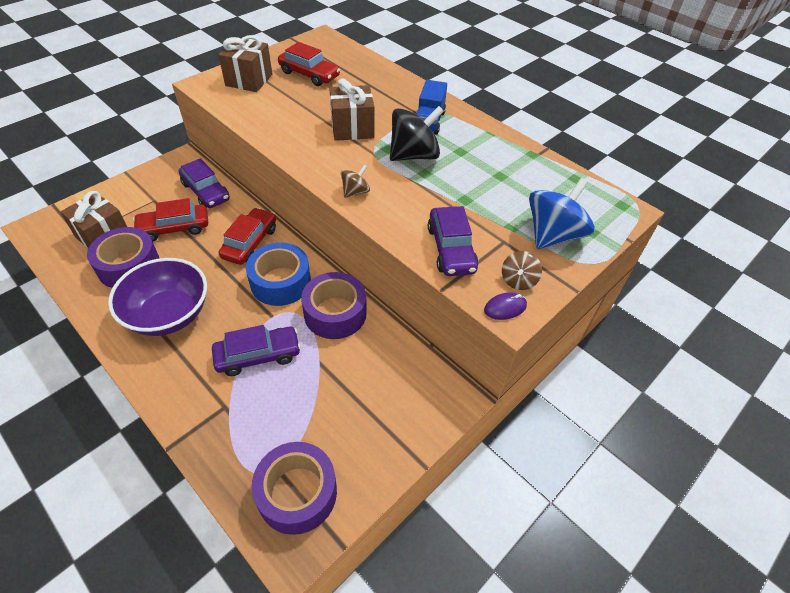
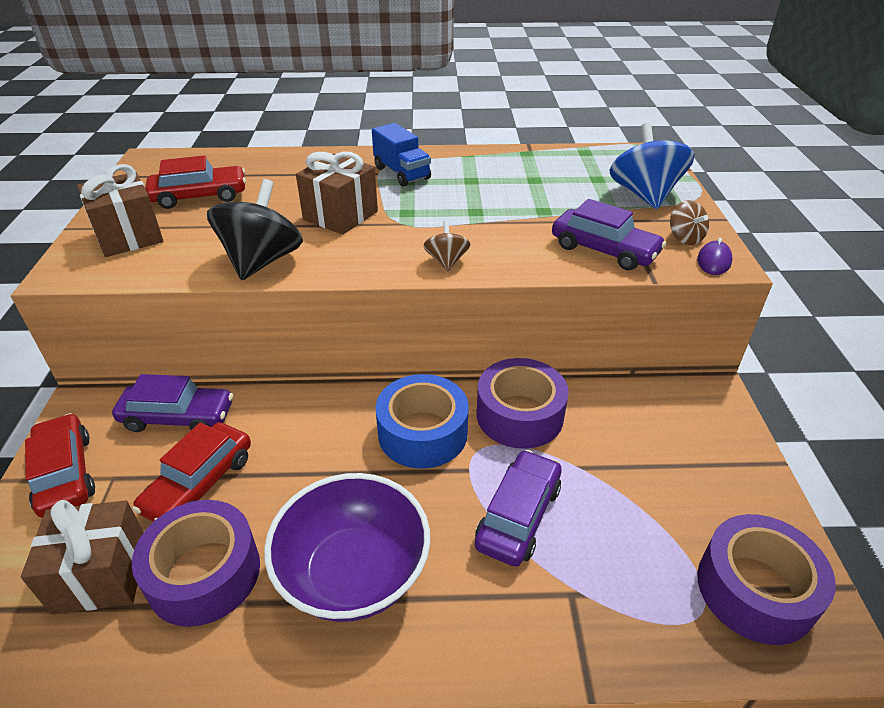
camera: 45 degrees left, 10 degrees down
red car [219,208,276,265] -> red car moved to [25,413,95,518]
black spinning top [390,106,444,161] -> black spinning top moved to [207,179,303,280]

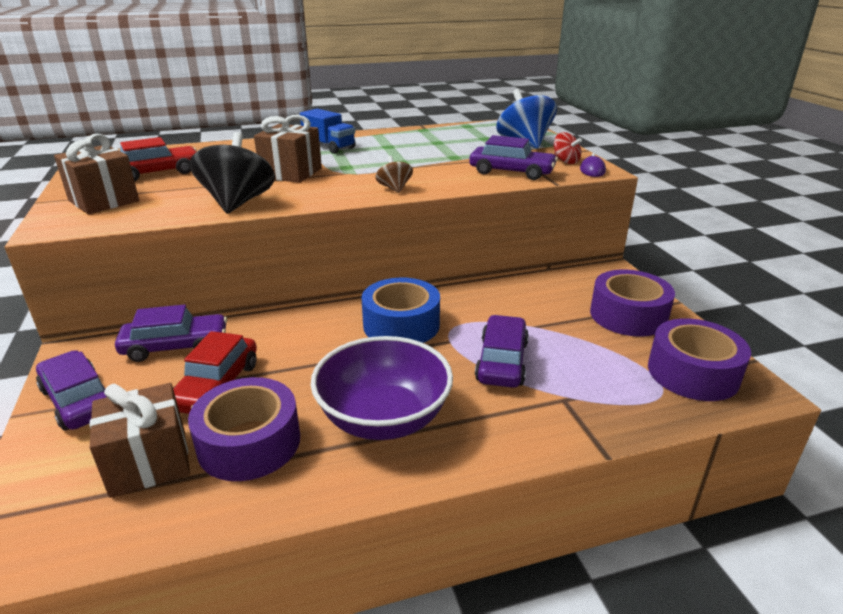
camera: 15 degrees left, 10 degrees down
red car [25,413,95,518] -> purple car [36,350,106,431]
purple tape [477,358,569,449] -> purple tape moved to [590,270,675,337]
brown spinning top [670,200,709,245] -> red spinning top [554,132,582,164]

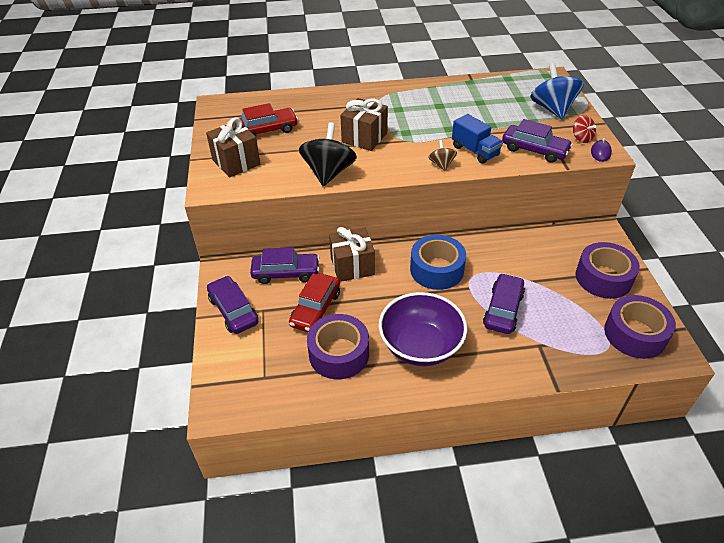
camera: 10 degrees right, 15 degrees up
brown gift [89,383,190,498] -> brown gift moved to [329,227,375,282]
blue truck [300,109,356,154] -> blue truck moved to [452,114,503,164]

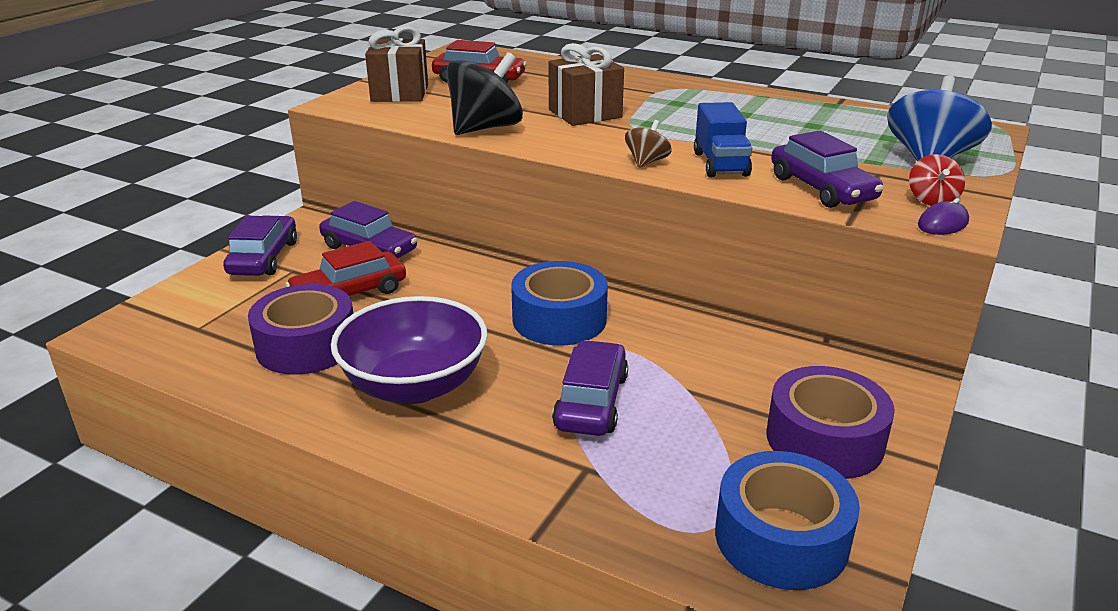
camera: 35 degrees right, 15 degrees down
brown gift [329,227,375,282] -> none
purple car [483,273,525,334] -> purple car turned 45 degrees counterclockwise [552,340,628,436]
purple tape [604,295,676,359] -> blue tape [715,451,860,590]

